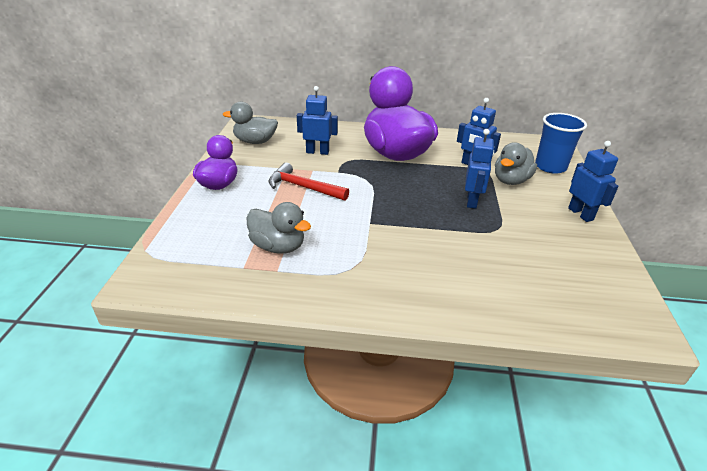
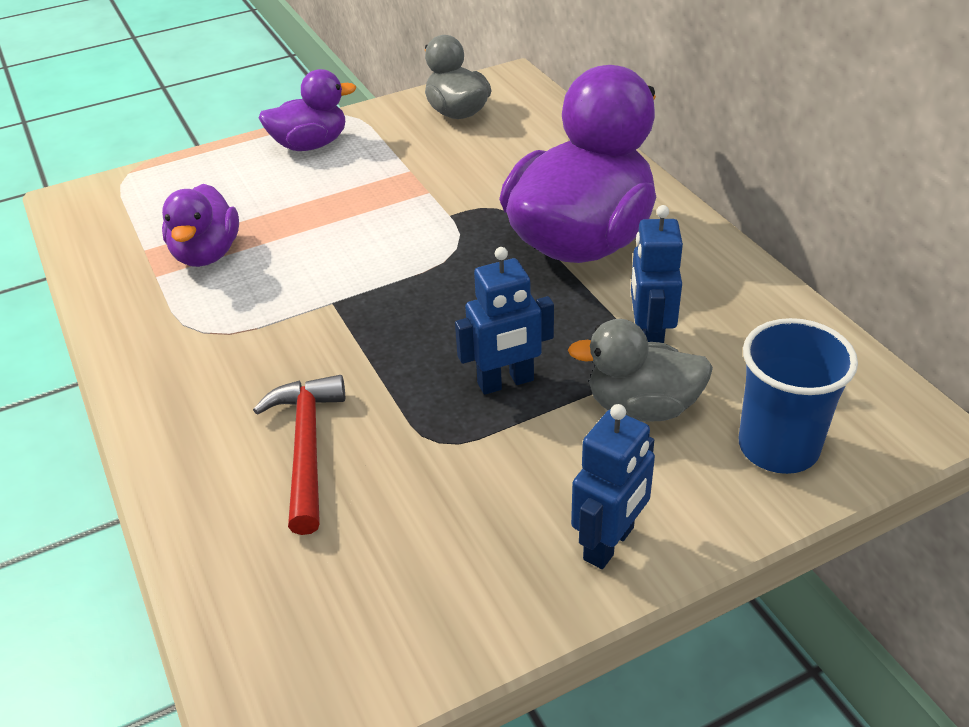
camera: 60 degrees right, 5 degrees up
grey duck [246,202,311,254] -> purple duck [162,184,239,267]
red hammer [269,163,349,201] -> red hammer moved to [253,375,345,535]
blue robot [297,86,338,155] -> none

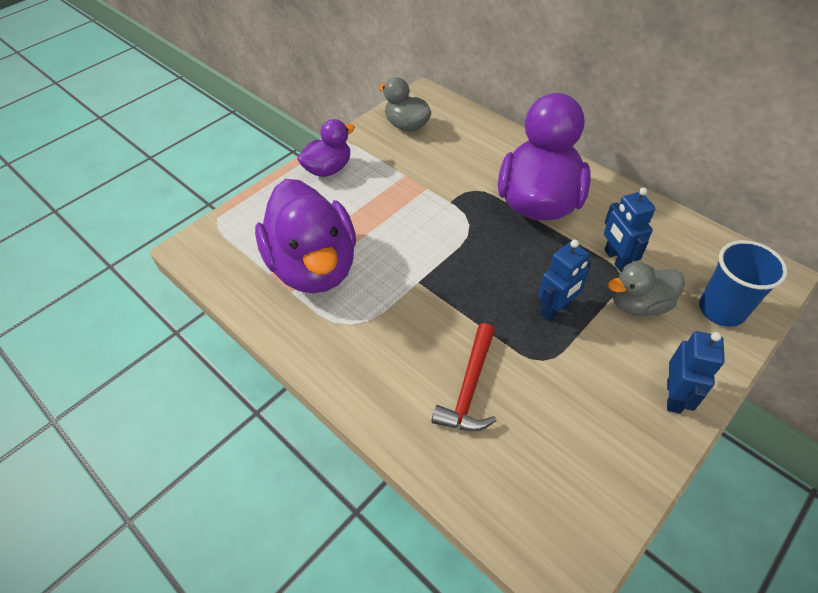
camera: 20 degrees left, 10 degrees up
purple duck [162,184,239,267] -> purple duck [255,179,356,293], size x1.90
red hammer [253,375,345,535] -> red hammer turned 135 degrees counterclockwise [432,323,497,431]

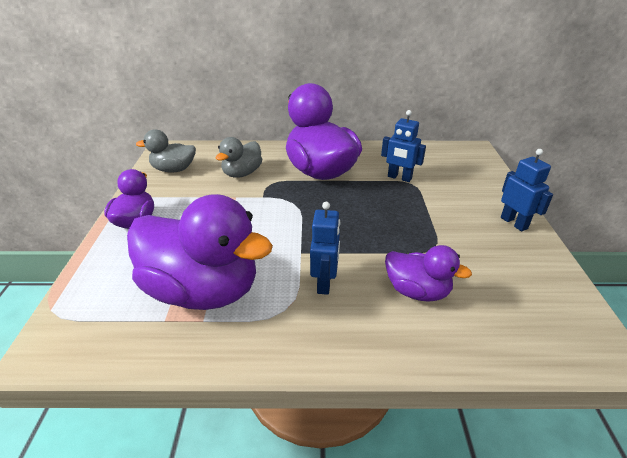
camera: 45 degrees left, 15 degrees down
red hammer [432,323,497,431] -> purple duck [385,245,472,302]
blue robot [538,240,591,321] -> blue robot moved to [310,202,340,295]
grey duck [608,262,685,316] -> grey duck moved to [216,137,262,178]
blue cup [699,240,788,327] -> none

